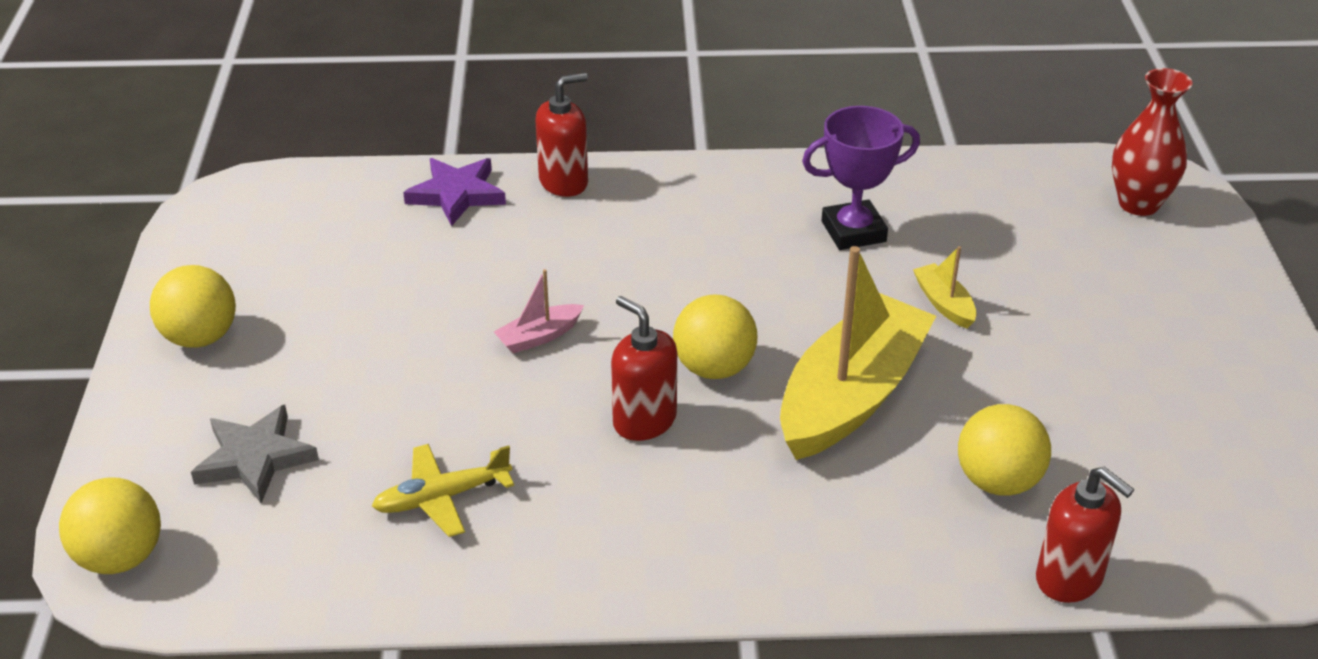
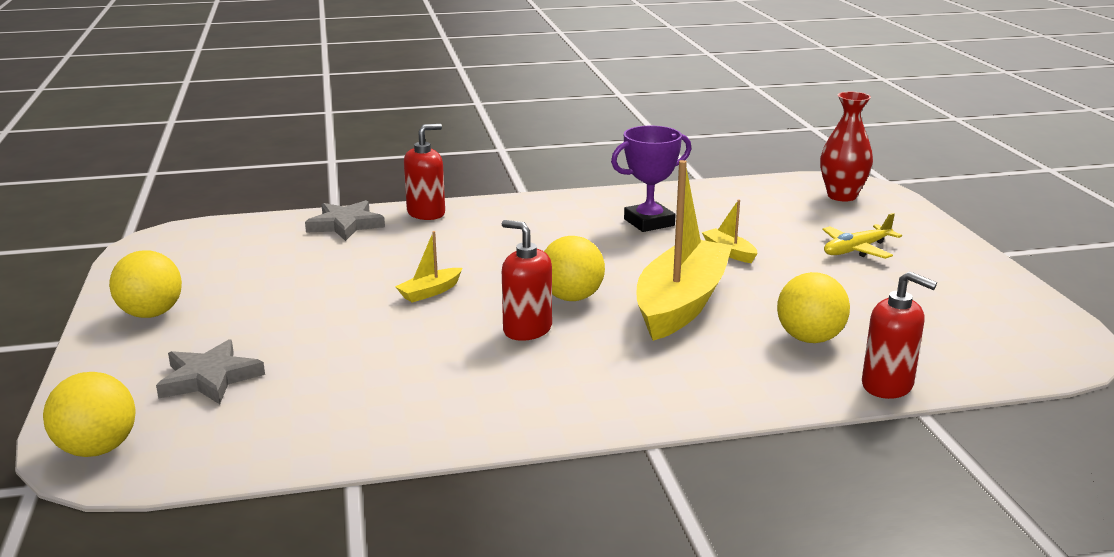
camera: 10 degrees left, 15 degrees down
yellow plane [372,444,514,537] -> yellow plane moved to [822,213,902,259]
purple star [403,158,506,226] -> grey star [305,200,385,241]
pink boat [494,269,584,354] -> yellow boat [395,231,462,302]

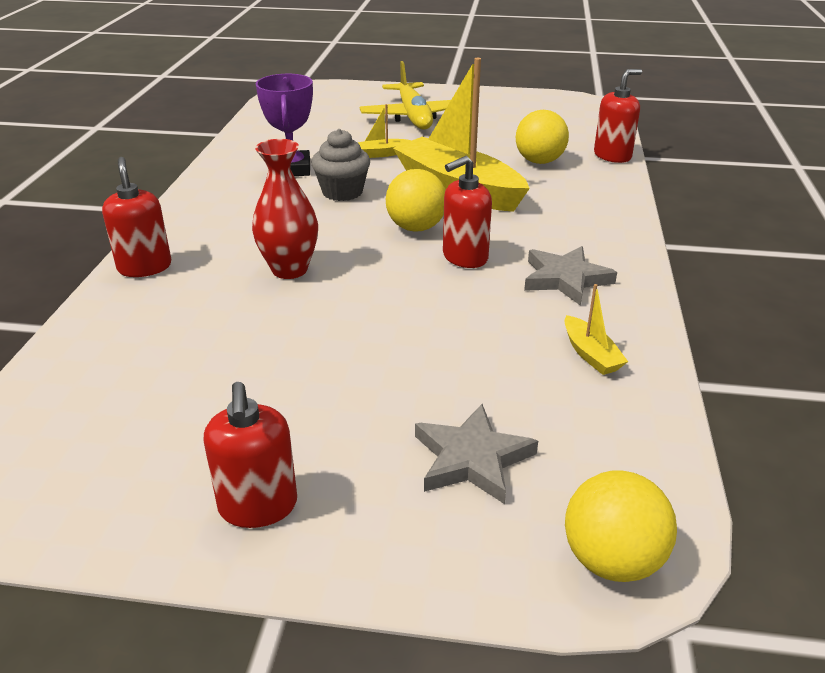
camera: 70 degrees left, 10 degrees up
yellow ball [109,250,182,318] -> red soap dispenser [203,382,297,528]
grey star [305,200,385,241] -> grey star moved to [524,246,617,306]
yellow boat [395,231,462,302] -> yellow boat moved to [565,284,628,375]
red vase [820,92,873,201] -> red vase moved to [252,139,318,279]
yellow plane [822,213,902,259] -> yellow plane [360,61,451,130], size x1.65
none -> grey cupcake [312,129,370,201]

